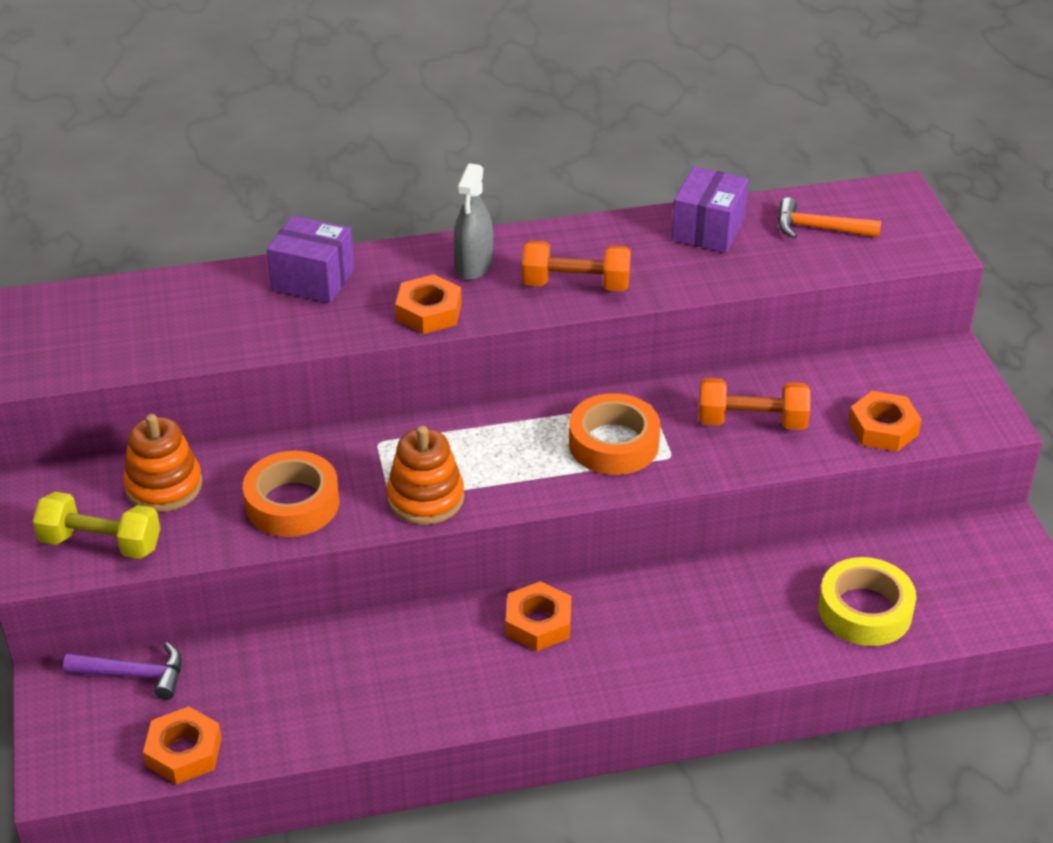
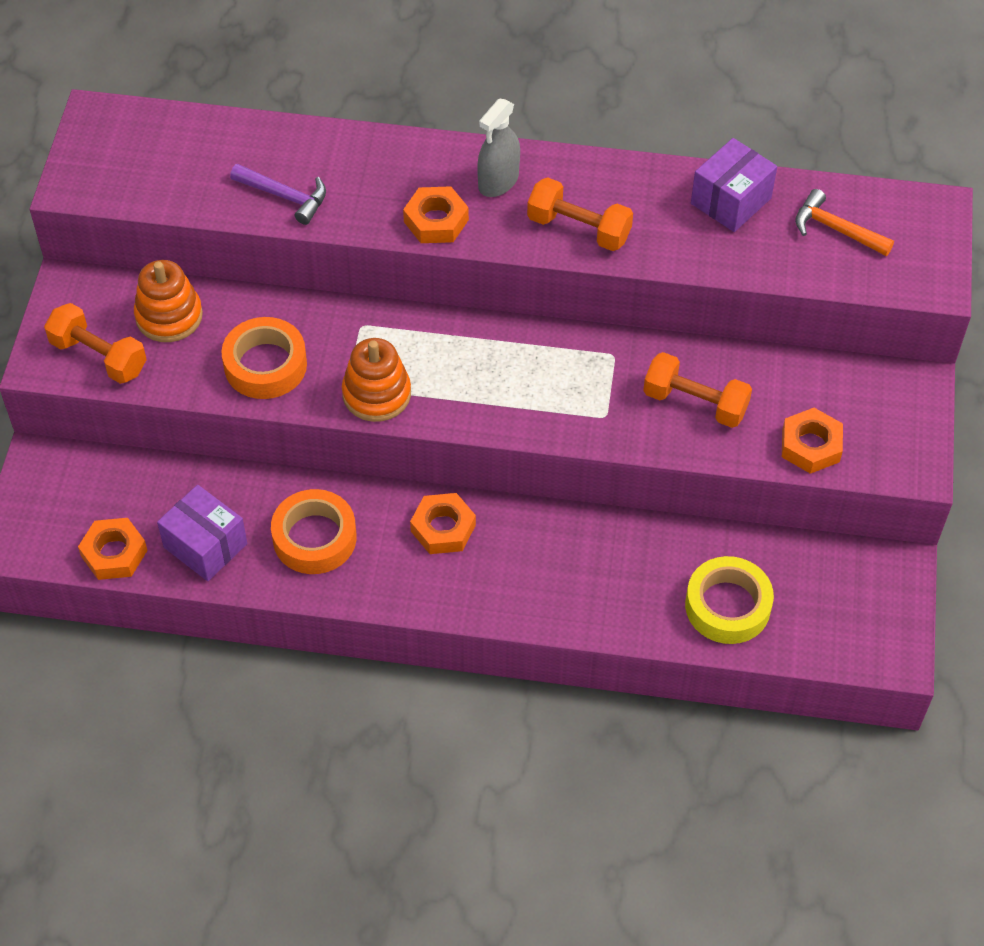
camera: 20 degrees right, 15 degrees up
yellow dumbbell [32,492,160,559] -> orange dumbbell [44,303,147,384]
purple hammer [63,642,182,700] -> purple hammer moved to [230,164,326,225]
purple box [267,215,355,303] -> purple box moved to [157,485,247,581]
orange tape [569,393,660,475] -> orange tape moved to [271,489,356,574]

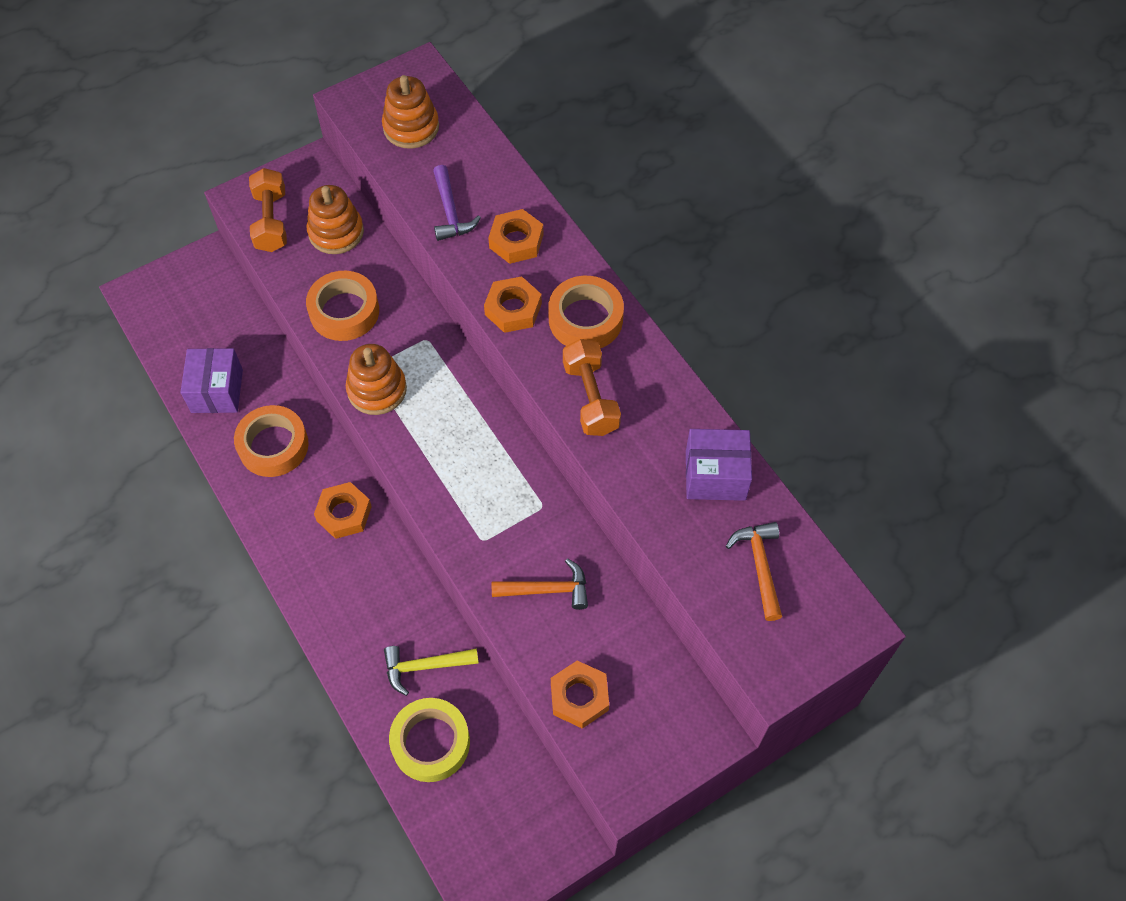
camera: 50 degrees right, 5 degrees up
orange nut [78,518,148,580] -> orange nut moved to [488,209,543,264]
grey spray bottle [477,98,520,197] -> orange tape [548,276,624,348]
orange dumbbell [643,352,752,428] -> orange hammer [492,558,588,610]
none -> orange stacking toy [382,75,439,149]
none -> yellow hammer [384,646,479,696]

